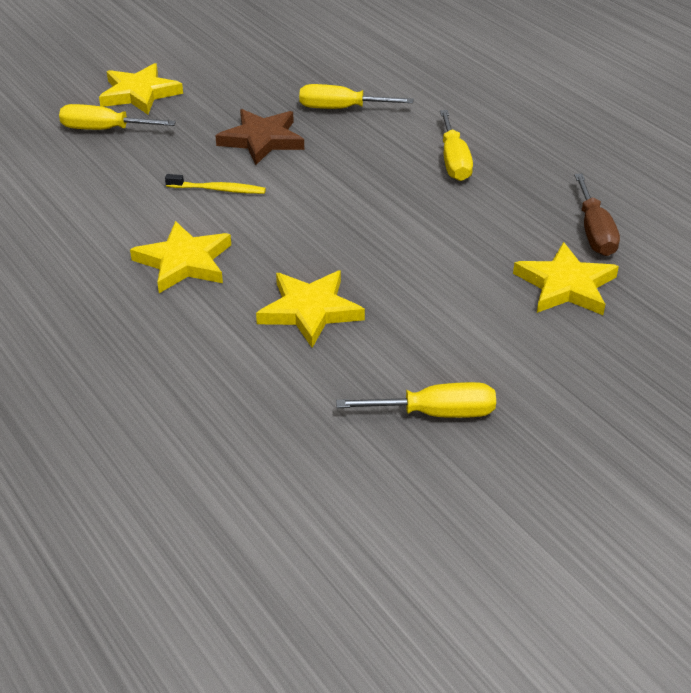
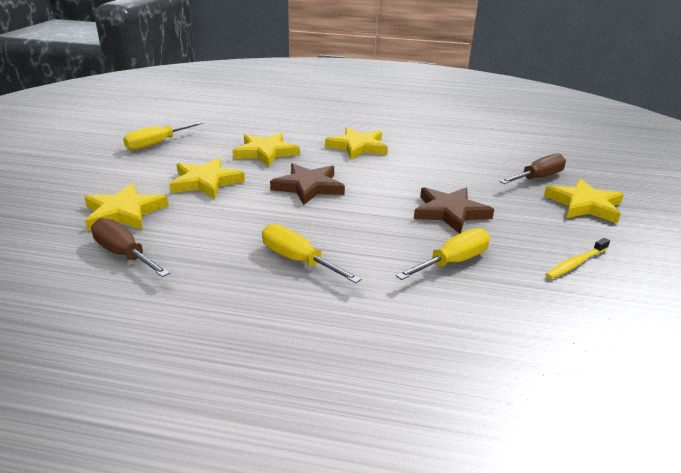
camera: 135 degrees right, 10 degrees down
yellow screwdriver [59,104,176,130] -> brown screwdriver [499,154,566,184]
yellow toothbrush [165,174,266,194] -> yellow toothbrush moved to [545,238,610,279]
none -> yellow star [169,158,245,199]
none -> brown star [270,163,345,205]

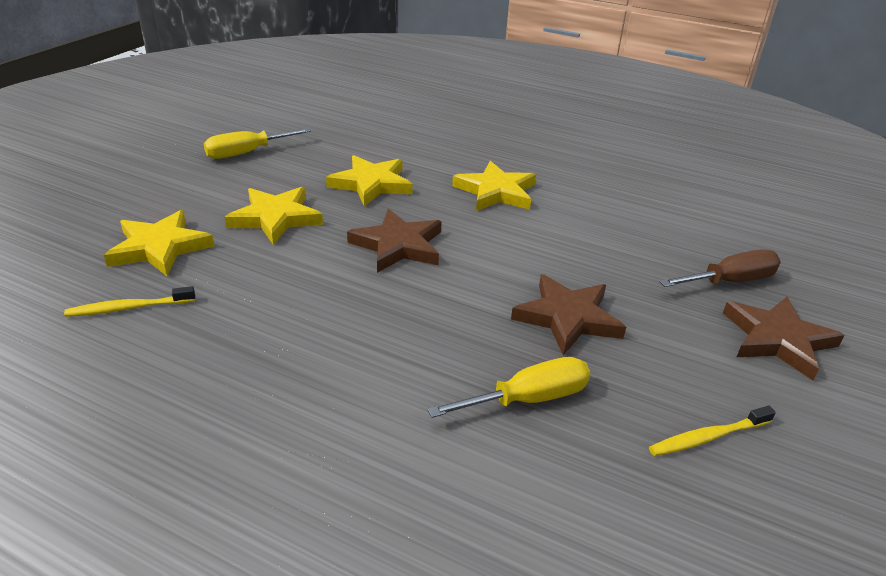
camera: 15 degrees right, 5 degrees up
brown screwdriver [91,218,170,277] -> yellow toothbrush [64,286,195,317]
yellow screwdriver [262,224,362,283] -> none
yellow star [544,179,624,223] -> brown star [723,297,845,381]

